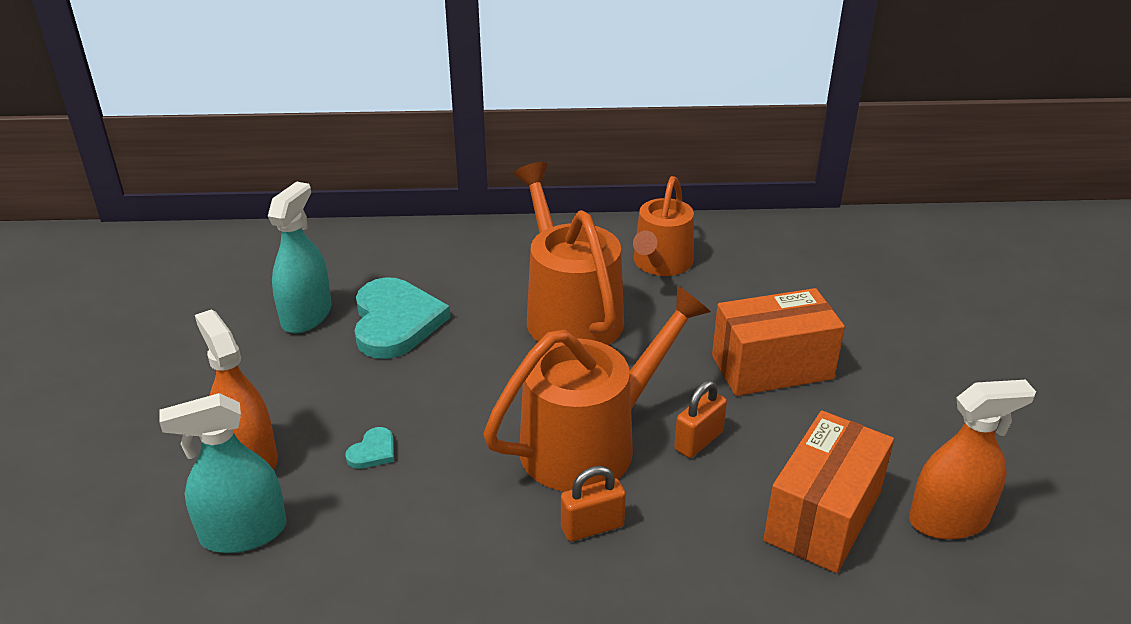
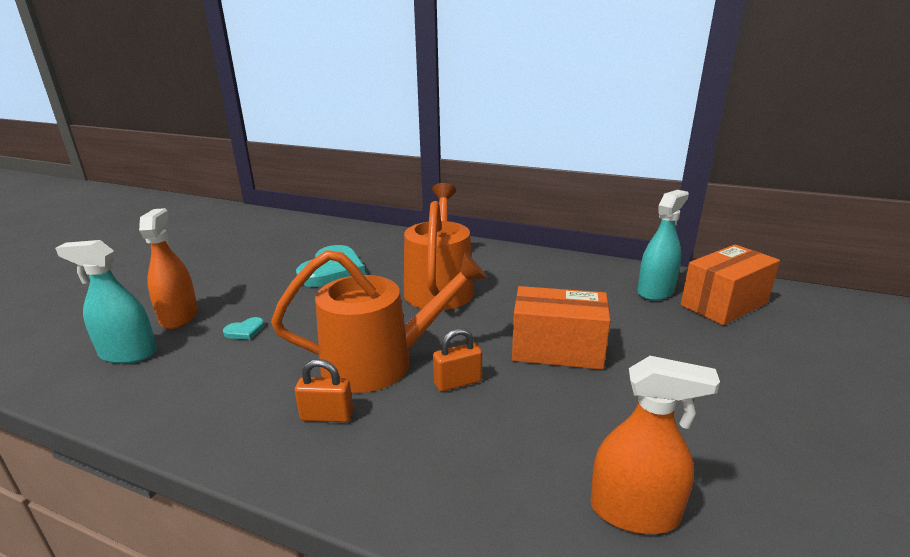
camera: 25 degrees right, 10 degrees down
turquoise spray bottle [268,181,332,333] -> turquoise spray bottle moved to [637,190,689,301]
orange watering can [633,176,694,276] -> none
orange box [763,410,894,573] -> orange box moved to [680,244,780,325]

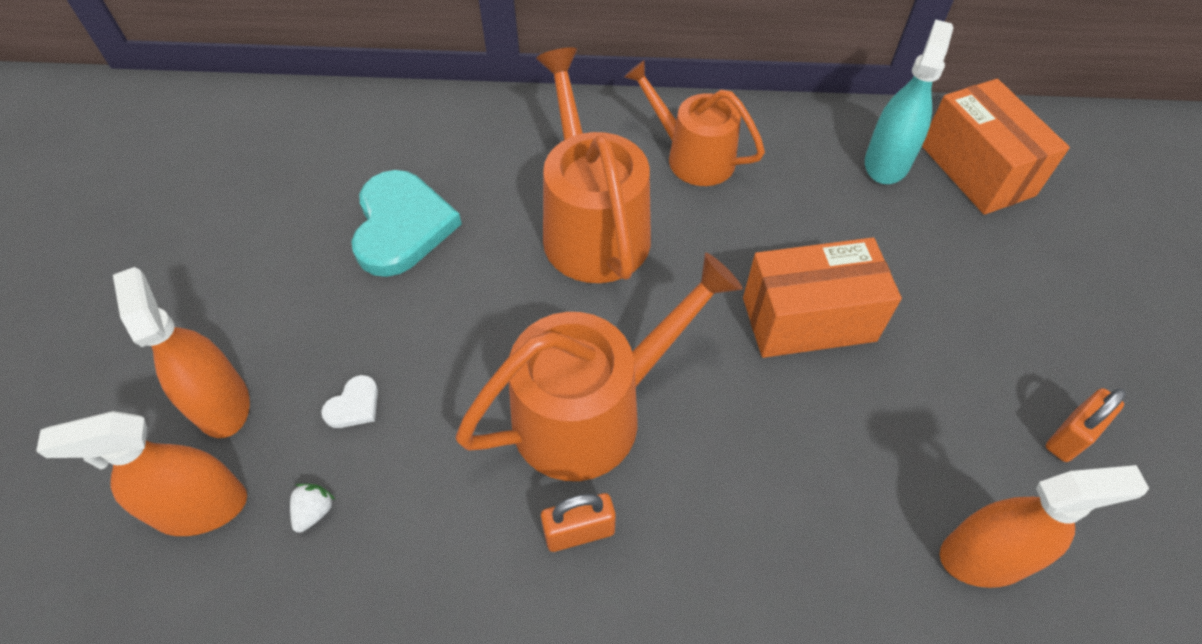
camera: 20 degrees left, 30 degrees up
turquoise spray bottle [55,240,157,364] -> orange spray bottle [36,411,247,536]
turquoise heart [223,317,264,340] -> white heart [321,375,378,428]
orange padlock [433,328,482,392] -> orange padlock moved to [1046,388,1126,462]
orange box [680,244,780,325] -> orange box turned 60 degrees counterclockwise [922,79,1070,215]
none -> white strawberry [290,484,335,533]
none -> orange watering can [624,60,765,186]

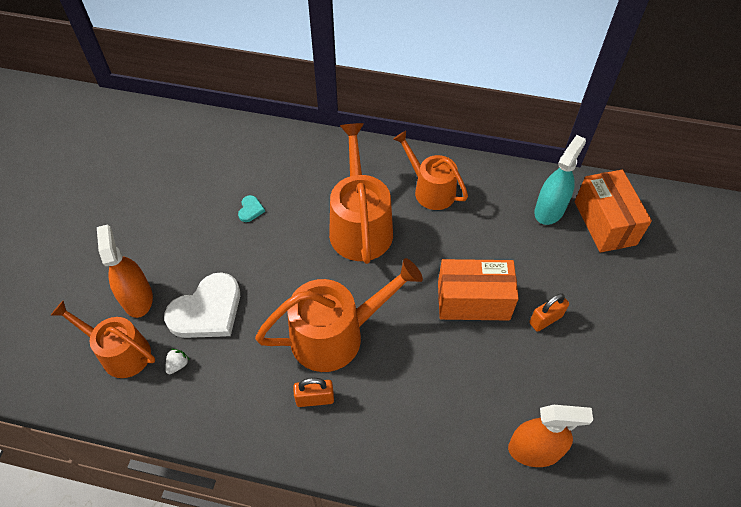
camera: 10 degrees right, 0 degrees up
orange spray bottle [36,411,247,536] -> orange watering can [50,301,155,378]
white heart [321,375,378,428] -> white heart [164,272,240,338], size x2.36
turquoise heart [351,170,462,277] -> turquoise heart [238,195,265,222], size x0.42
orange padlock [1046,388,1126,462] -> orange padlock moved to [529,293,569,332]

